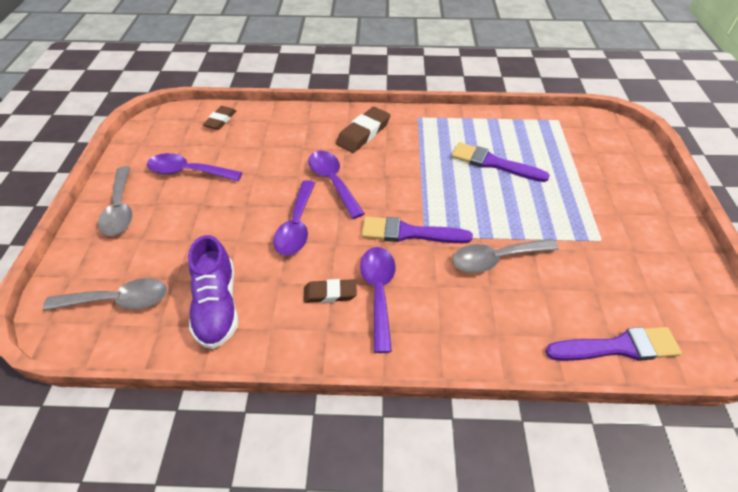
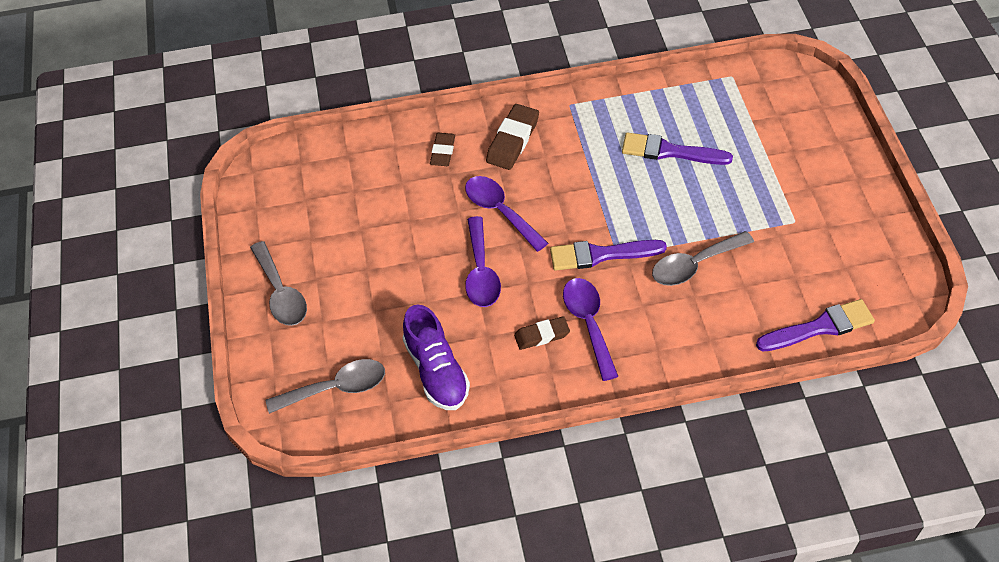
camera: 10 degrees left, 5 degrees up
purple spoon [147,153,242,181] -> none
brown eraser [203,106,236,130] -> brown eraser moved to [430,133,455,166]

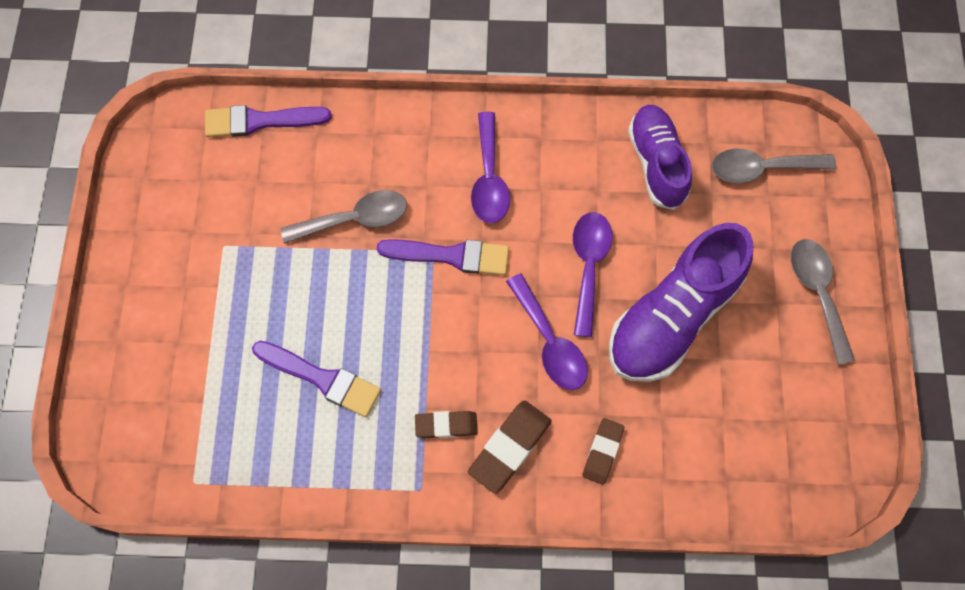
camera: 170 degrees left, 15 degrees up
brown eraser [514,316,570,350] -> brown eraser moved to [415,411,478,438]
none -> purple shoe [609,223,753,382]

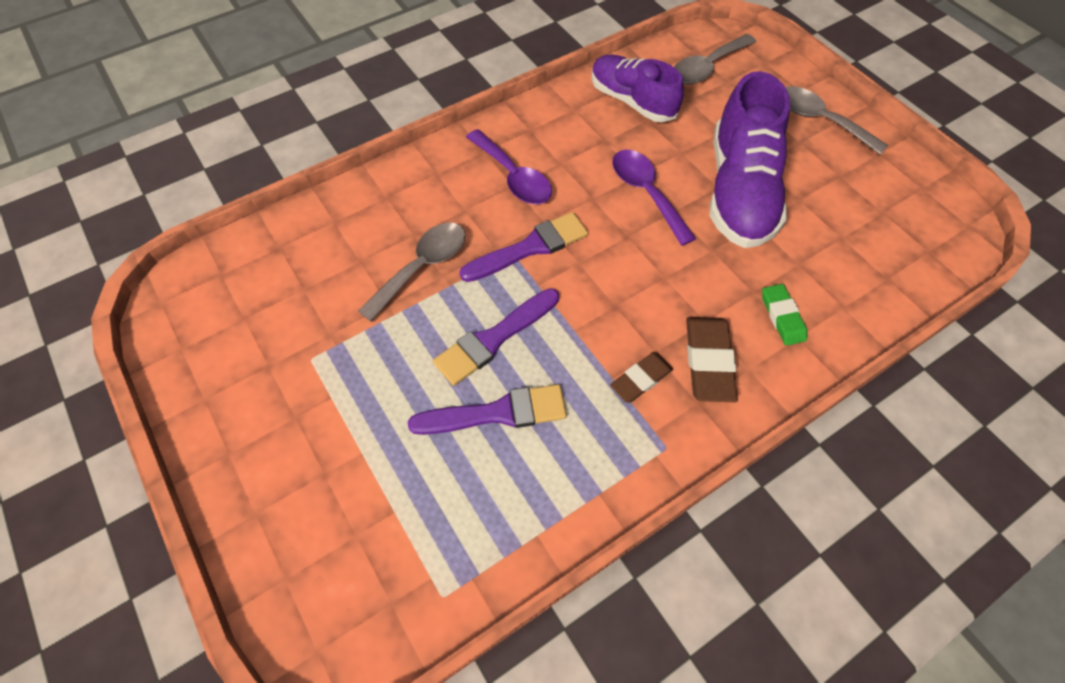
camera: 35 degrees left, 10 degrees down
purple brush [205,105,332,137] -> purple brush moved to [433,288,559,386]
purple spoon [506,274,588,390] -> none
brown eraser [582,418,624,485] -> green eraser [762,284,807,346]

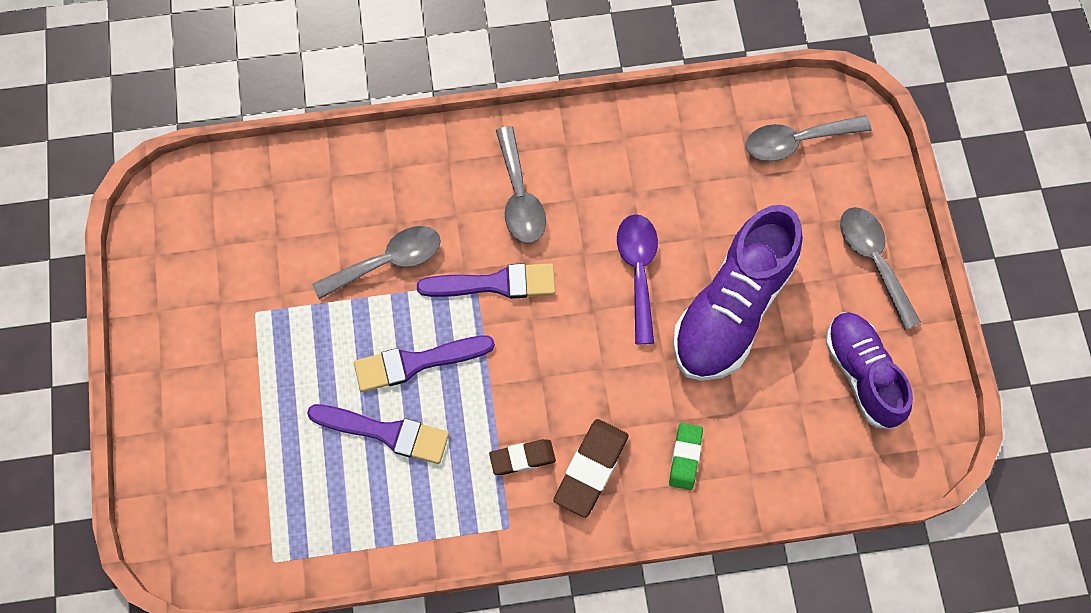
camera: 25 degrees right, 10 degrees up
purple spoon [466,129,552,204] -> grey spoon [496,126,546,243]
purple shoe [592,54,684,122] -> purple shoe moved to [825,312,913,429]

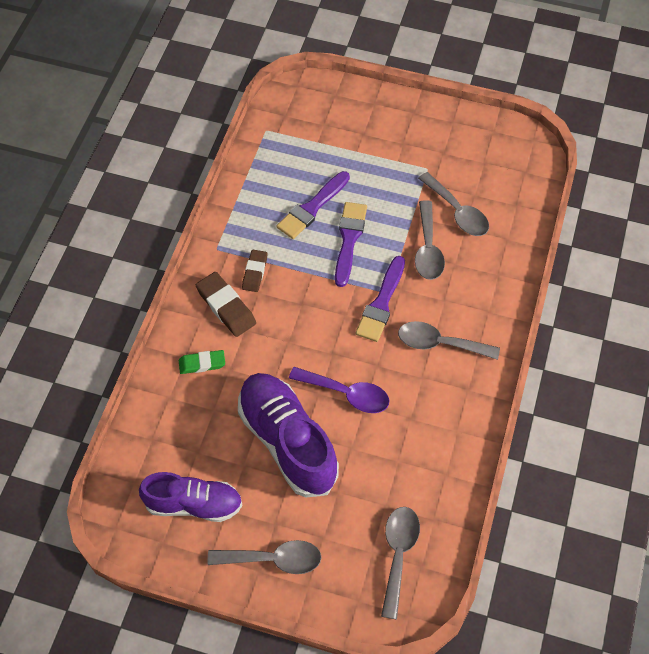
camera: 115 degrees right, 10 degrees down
green eraser [669,423,703,490] -> green eraser turned 45 degrees counterclockwise [179,350,225,374]
none -> grey spoon [418,172,489,236]

